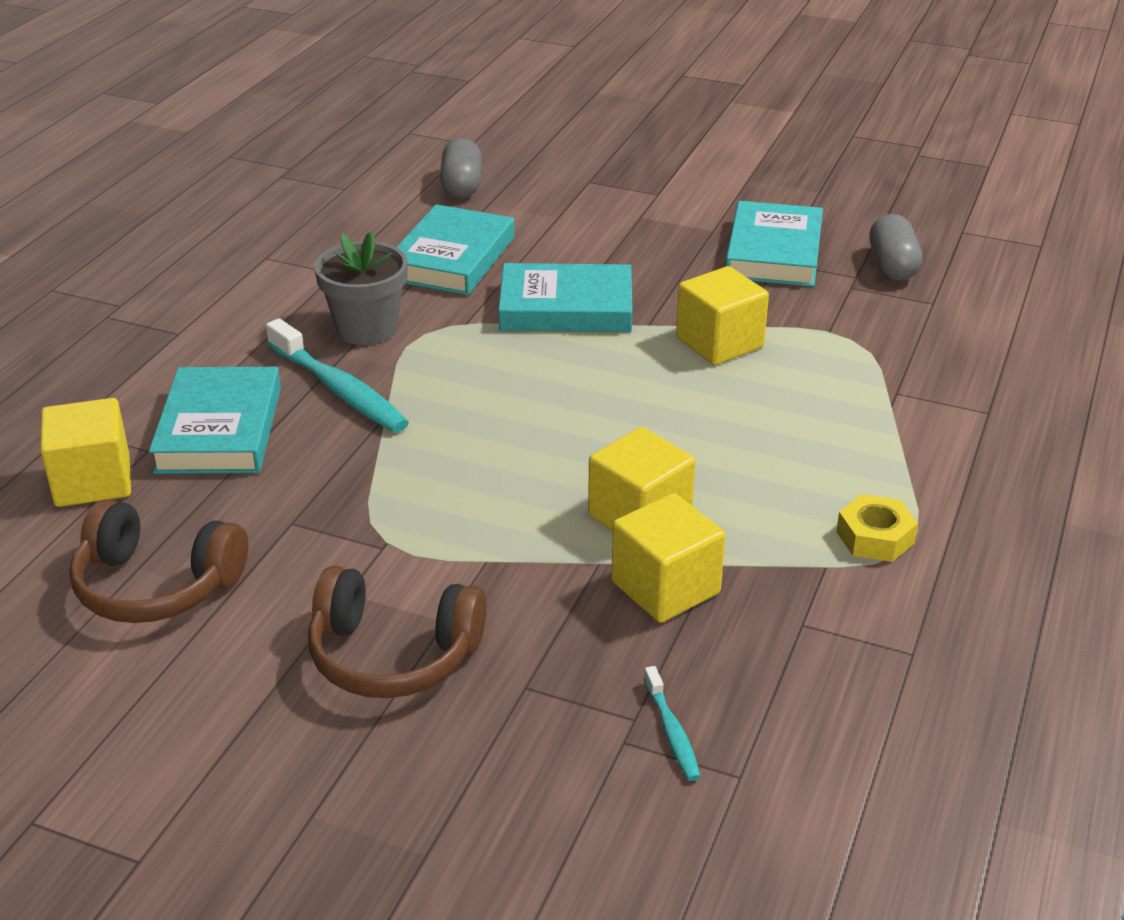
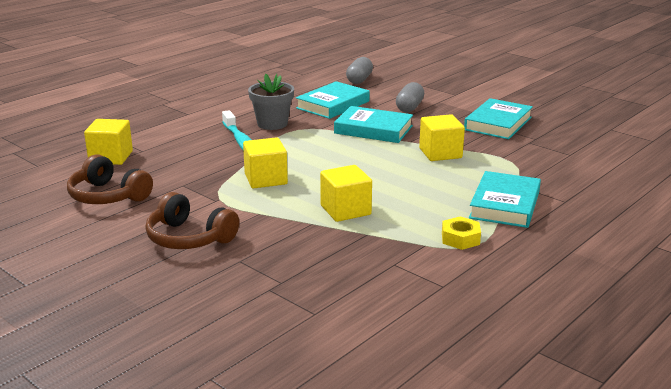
camera: 20 degrees right, 10 degrees down
turquoise book [149,367,281,474] -> turquoise book moved to [469,171,541,228]
yellow cube [611,493,726,623] -> yellow cube moved to [243,137,288,188]
turquoise toothbrush [644,666,701,781] -> none
grey capsule [870,214,923,281] -> grey capsule moved to [396,82,424,112]

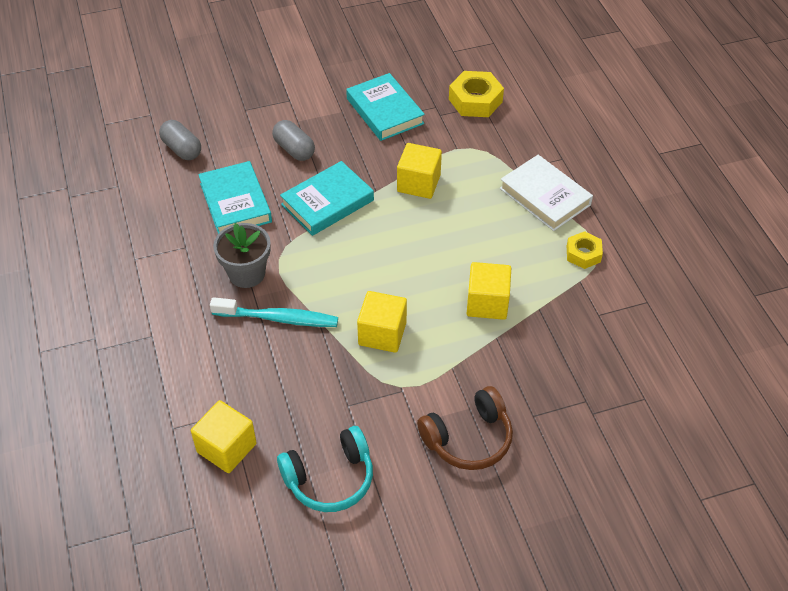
camera: 60 degrees left, 25 degrees up
brown headphones [67,154,153,204] -> turquoise headphones [277,426,373,512]
turquoise book [469,171,541,228] -> white book [500,155,593,231]
none -> yellow nut [449,71,504,117]

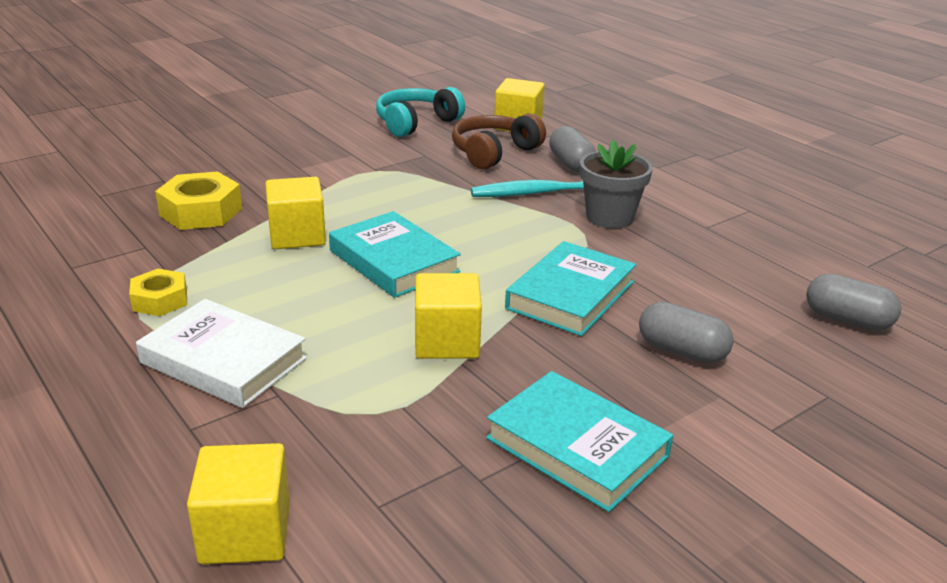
camera: 160 degrees right, 20 degrees down
turquoise book [198,161,272,234] -> turquoise book moved to [329,211,461,298]
yellow cube [357,291,407,353] -> yellow cube moved to [187,443,290,564]
brown headphones [417,386,513,470] -> brown headphones moved to [452,113,546,169]
yellow nut [449,71,504,117] -> yellow nut moved to [155,171,242,230]
none -> grey capsule [549,126,596,172]

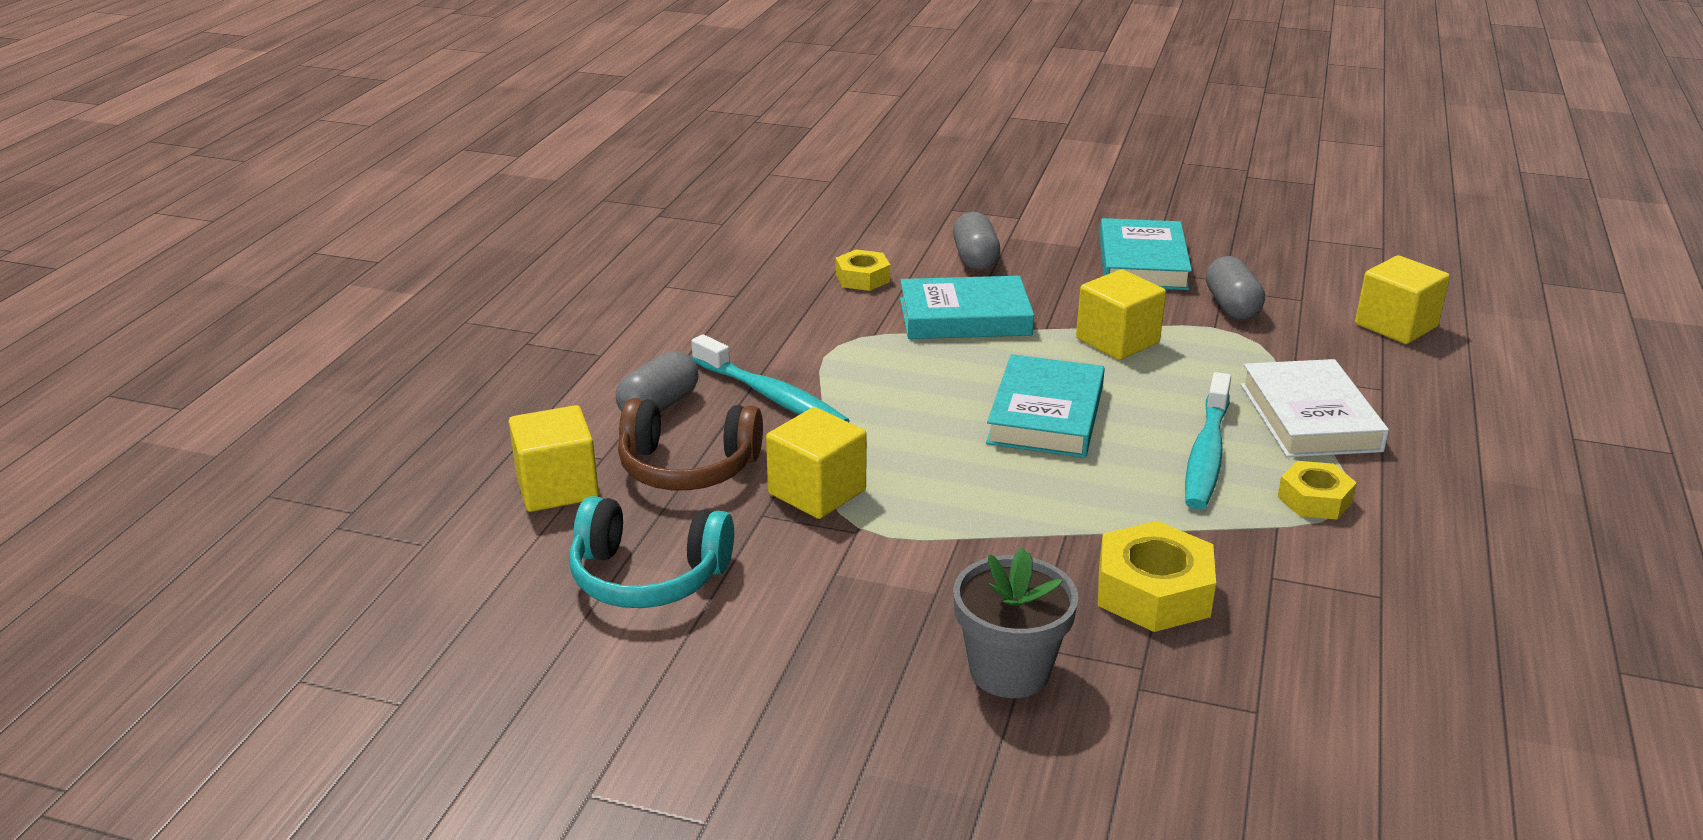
camera: 125 degrees left, 0 degrees up
yellow cube [265,177,326,249] -> yellow cube moved to [766,407,867,519]
grey flower pot [580,140,653,228] -> grey flower pot moved to [953,547,1079,698]
grey capsule [806,274,901,330] -> grey capsule moved to [1206,256,1265,319]
none -> yellow nut [836,249,890,291]
none -> turquoise toothbrush [1185,372,1231,509]

